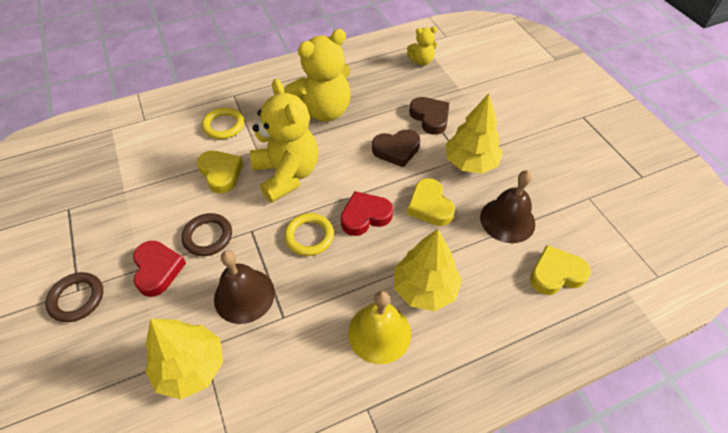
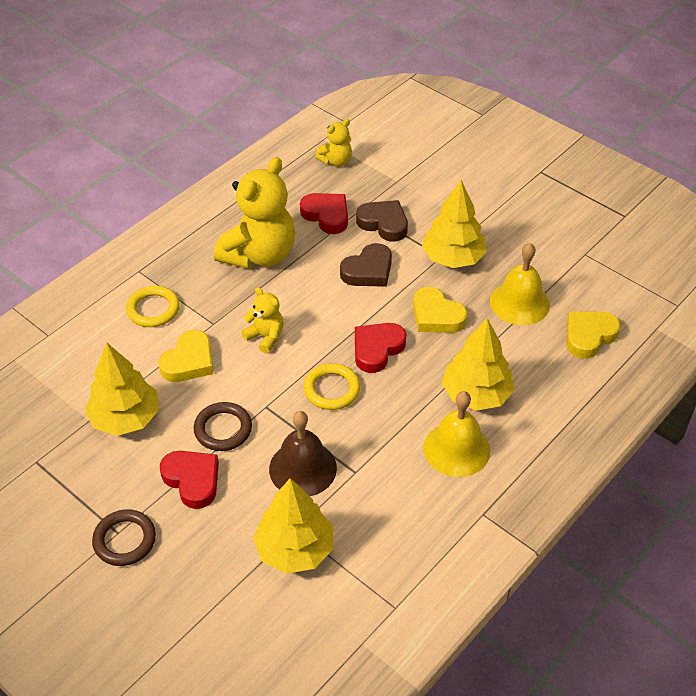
camera: 25 degrees left, 5 degrees down
yellow heart [197,151,243,193] -> yellow heart turned 90 degrees clockwise [159,330,213,382]
yellow teddy bear [250,79,318,203] -> yellow teddy bear [241,287,284,354], size x0.49
brown bell [480,170,535,243] -> yellow bell [490,243,550,325]
none -> yellow tree [85,342,159,436]
none -> red heart [300,193,348,234]

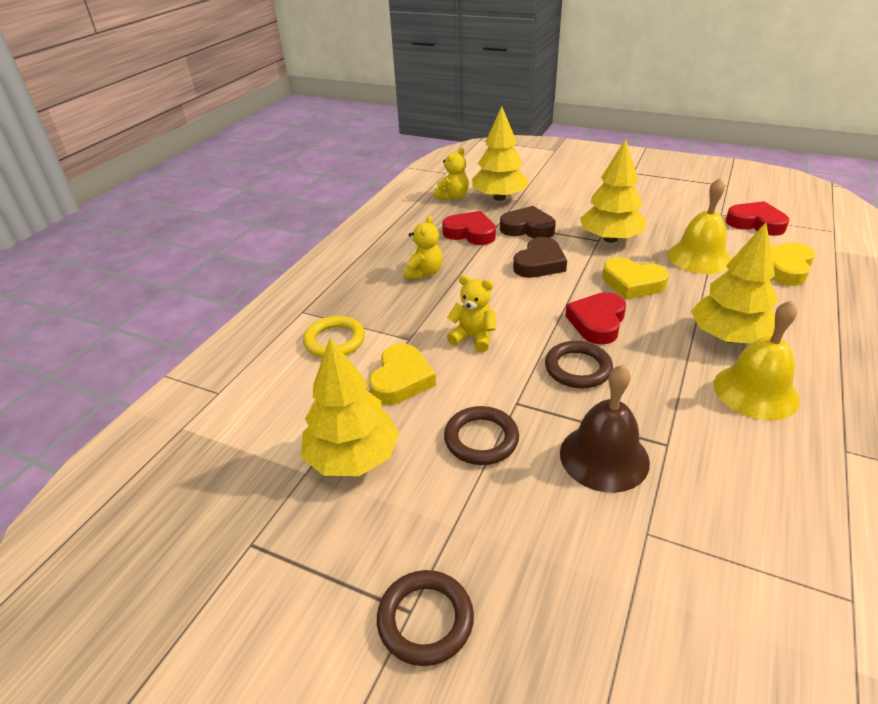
camera: 15 degrees left, 10 degrees down
red heart [160,451,219,509] -> red heart moved to [726,201,789,236]
yellow teddy bear [214,157,295,269] -> yellow teddy bear [404,215,443,279], size x0.49
yellow tree [253,478,333,574] -> yellow tree moved to [472,106,529,201]
yellow ring [304,363,360,410] -> brown ring [545,341,613,388]

